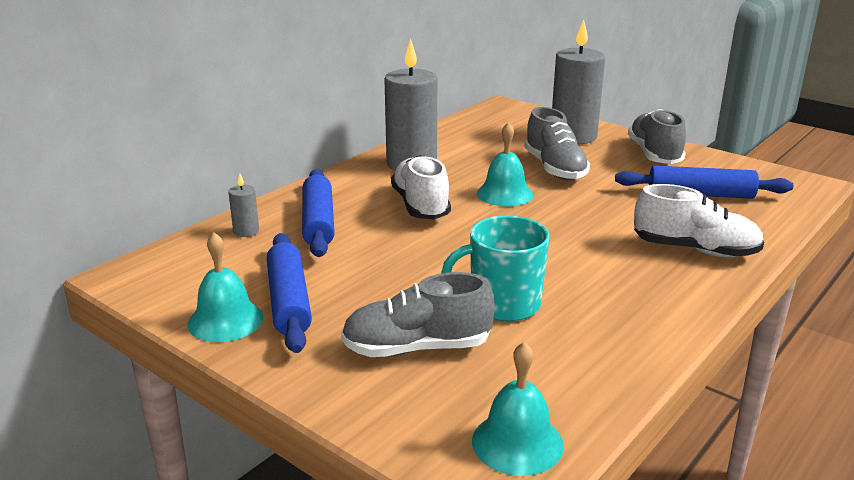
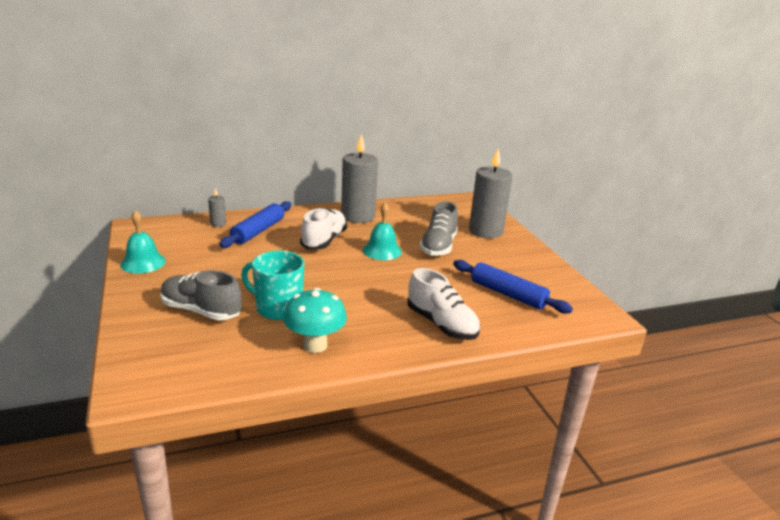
camera: 30 degrees right, 0 degrees up
blue rolling pin [267,233,312,353] -> none
turquoise bell [472,342,564,476] -> none
grey shoe [628,109,686,164] -> none
none -> turquoise mushroom [283,288,347,353]

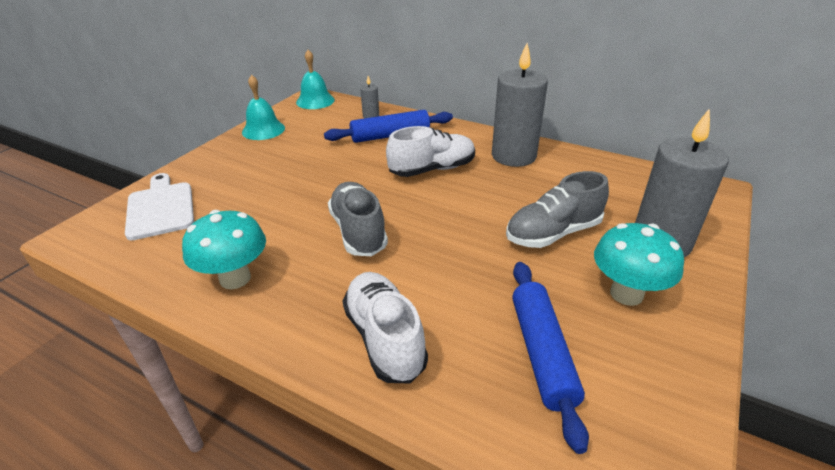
camera: 50 degrees right, 10 degrees up
grey shoe [160,270,242,321] -> grey shoe moved to [328,182,388,256]
turquoise mug [241,251,304,320] -> none
turquoise bell [363,202,402,260] -> turquoise bell moved to [296,50,335,109]
white shoe [407,268,480,340] -> white shoe turned 150 degrees clockwise [343,272,428,383]
none -> white cutting board [125,173,194,240]
none -> turquoise mushroom [594,223,684,306]

